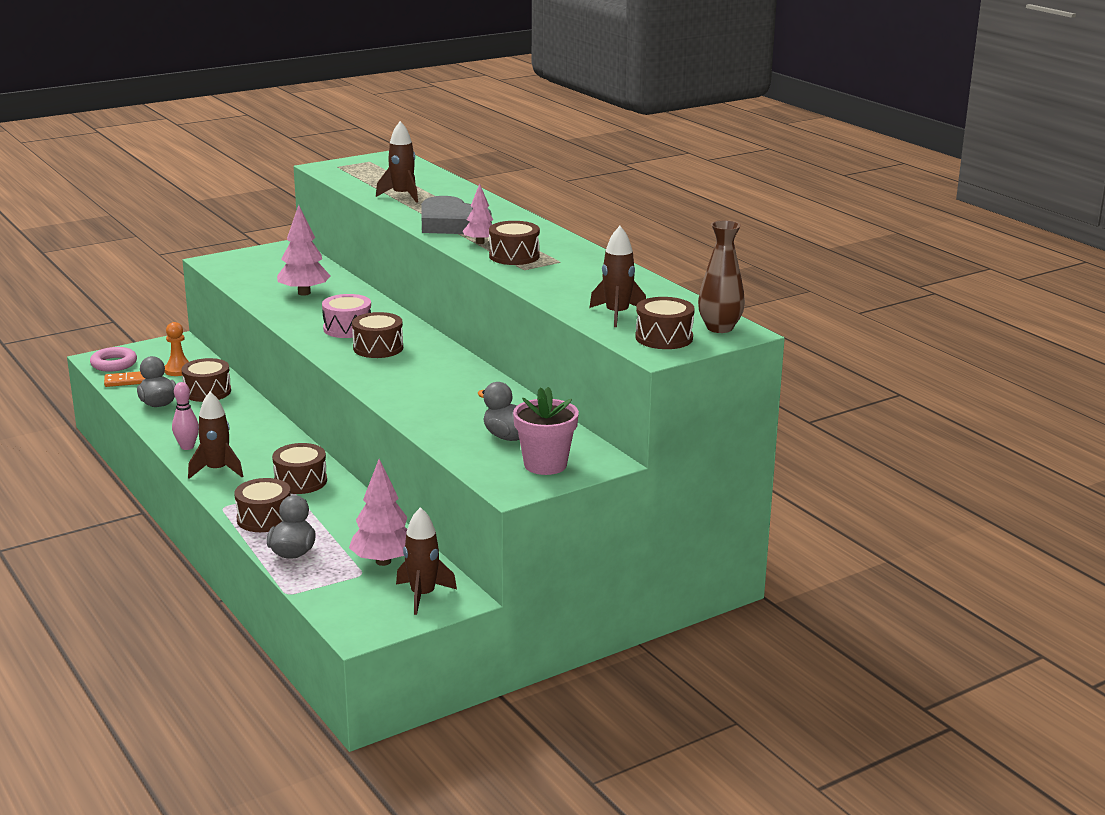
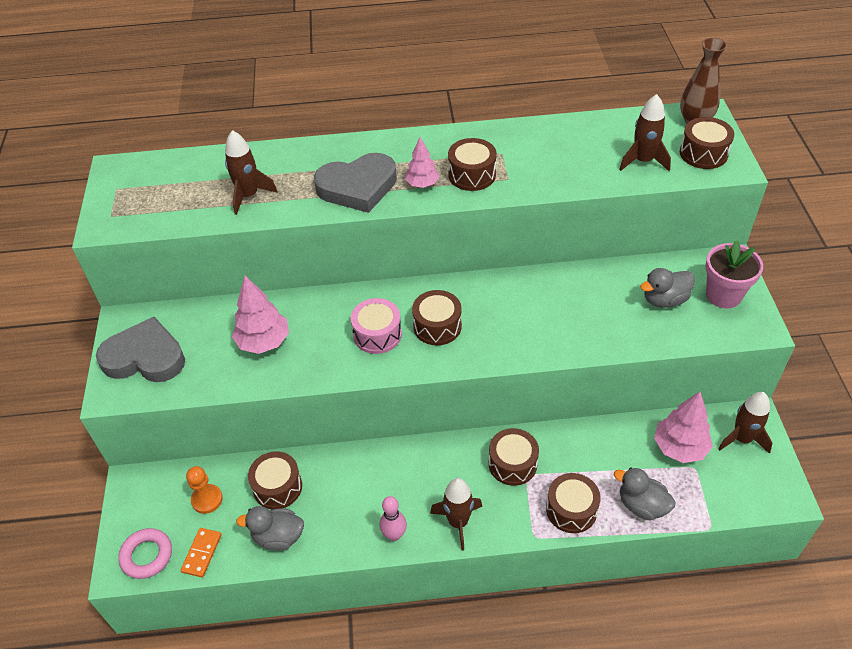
camera: 60 degrees left, 25 degrees up
none -> grey heart [96,317,185,382]

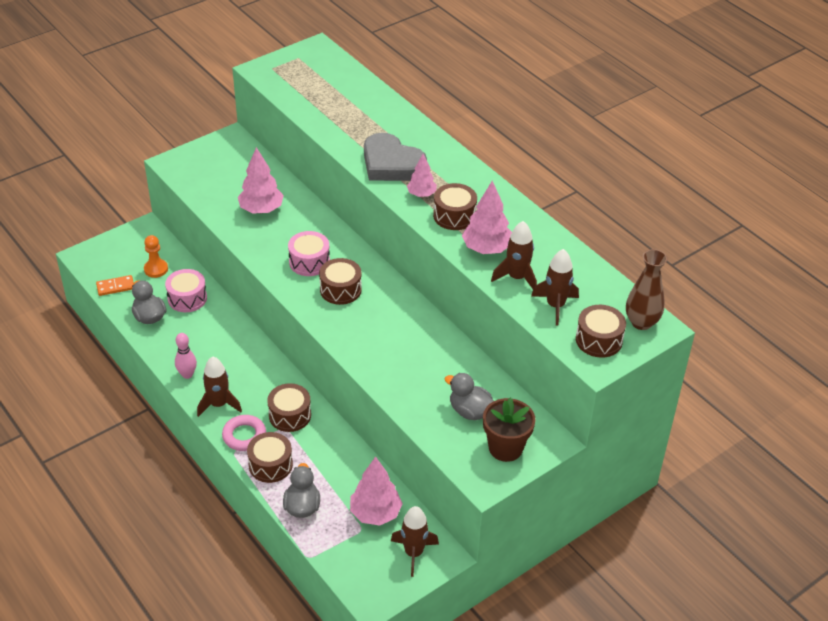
camera: 55 degrees right, 5 degrees down
grey heart [96,317,185,382] -> none
pink ring [118,528,172,579] -> pink ring moved to [222,415,266,451]
brown rocket [225,130,278,215] -> brown rocket moved to [491,221,537,289]
brown drum [248,451,302,509] -> pink drum [165,269,207,312]
pink flower pot [705,240,763,308] -> brown flower pot [483,397,536,462]
none -> pink tree [462,181,512,254]

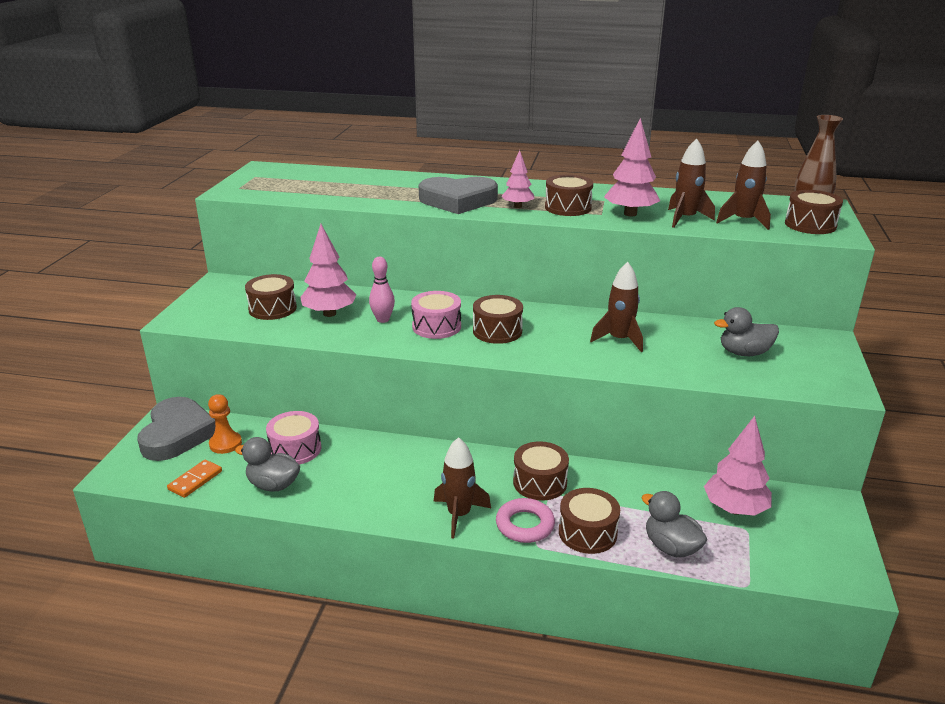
camera: 40 degrees left, 15 degrees down
pink bowling pin [175,333,197,379] -> pink bowling pin moved to [369,257,395,323]
brown rocket [391,506,439,577] -> brown rocket moved to [590,262,643,352]
brown flower pot [483,397,536,462] -> none
none -> grey heart [137,397,215,461]
none -> brown drum [245,274,297,320]

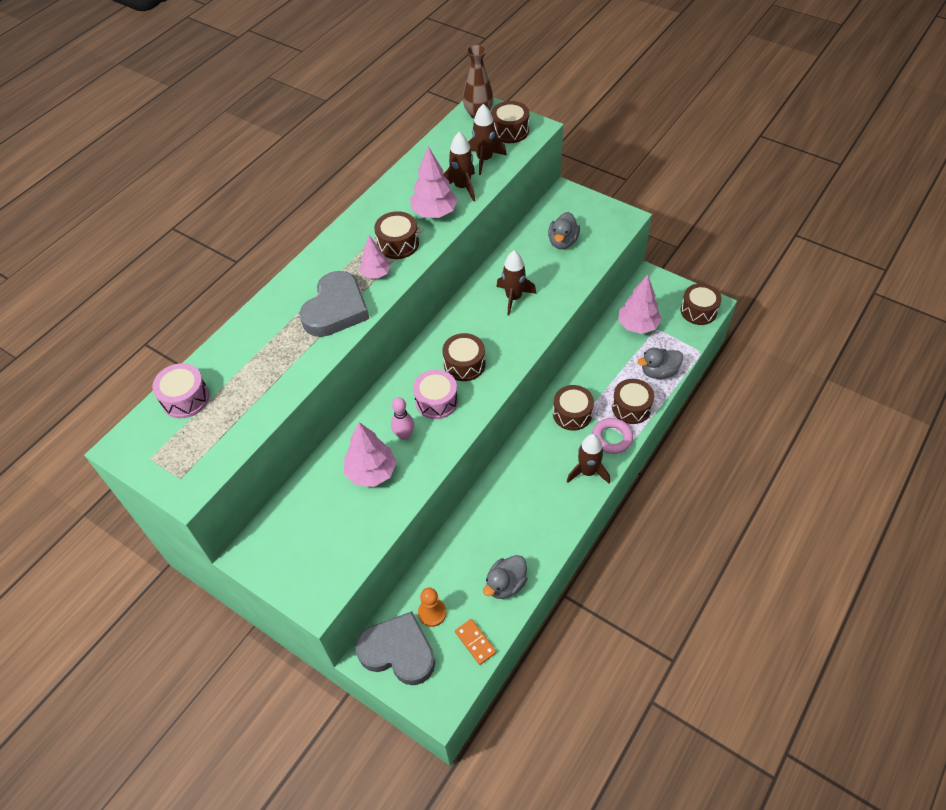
camera: 65 degrees left, 25 degrees up
brown drum [245,274,297,320] -> brown drum moved to [681,283,722,325]
pink drum [266,411,321,465] -> pink drum moved to [152,363,209,418]

